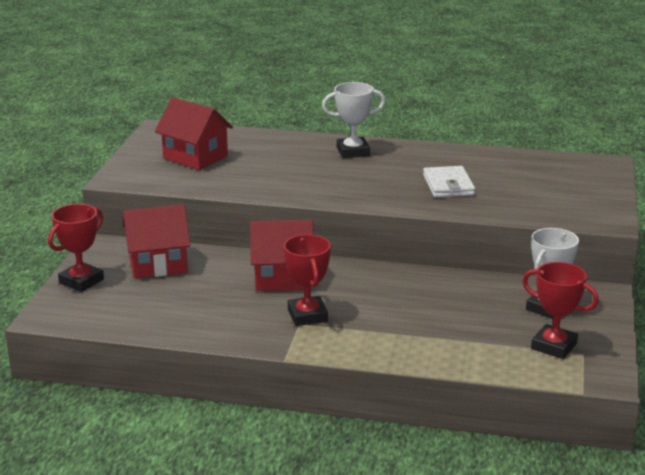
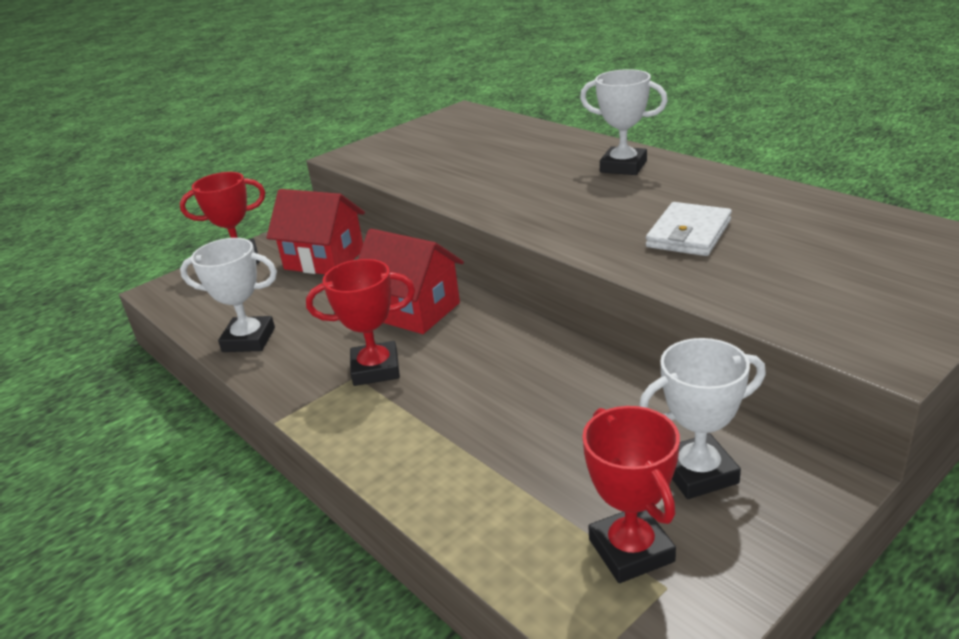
camera: 40 degrees right, 5 degrees up
red house [155,97,233,170] -> none
red trophy [284,235,331,326] -> red trophy turned 60 degrees clockwise [306,259,415,386]
none -> white trophy [180,238,277,352]

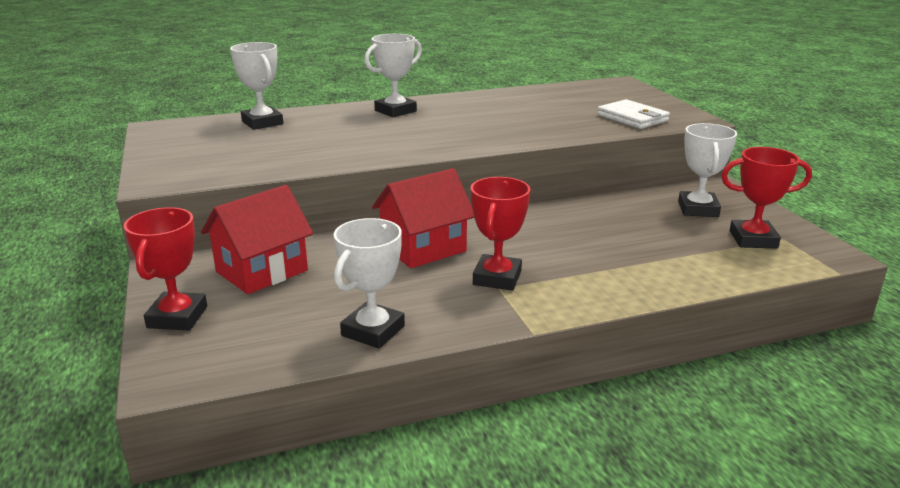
camera: 70 degrees left, 5 degrees down
white wallet [646,202,732,256] -> white wallet moved to [597,99,670,129]
none -> white trophy [230,42,283,130]

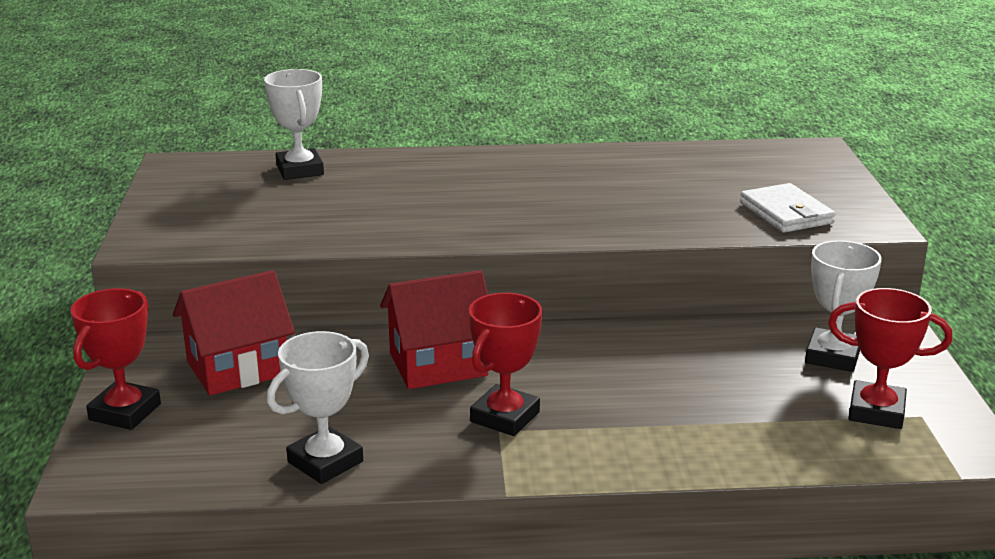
camera: 15 degrees right, 0 degrees up
white trophy [364,34,422,117] -> none

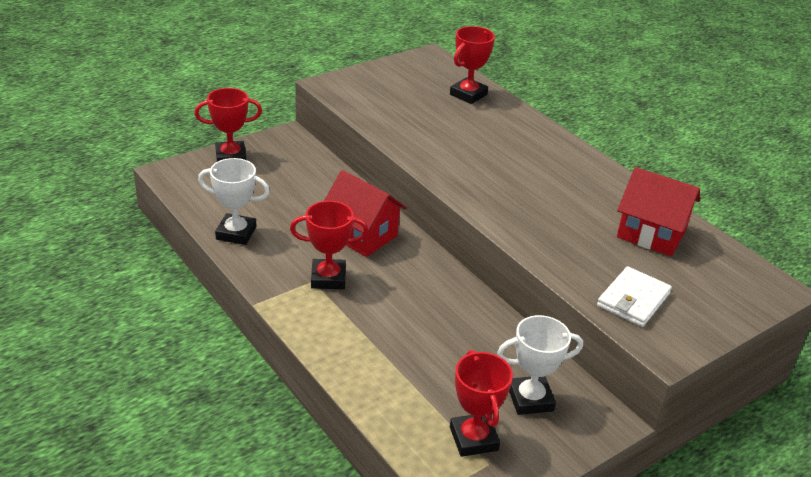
camera: 55 degrees right, 10 degrees up
red house [173,270,295,395] -> red house moved to [617,167,700,256]
white trophy [264,69,324,180] -> red trophy [450,26,495,104]

